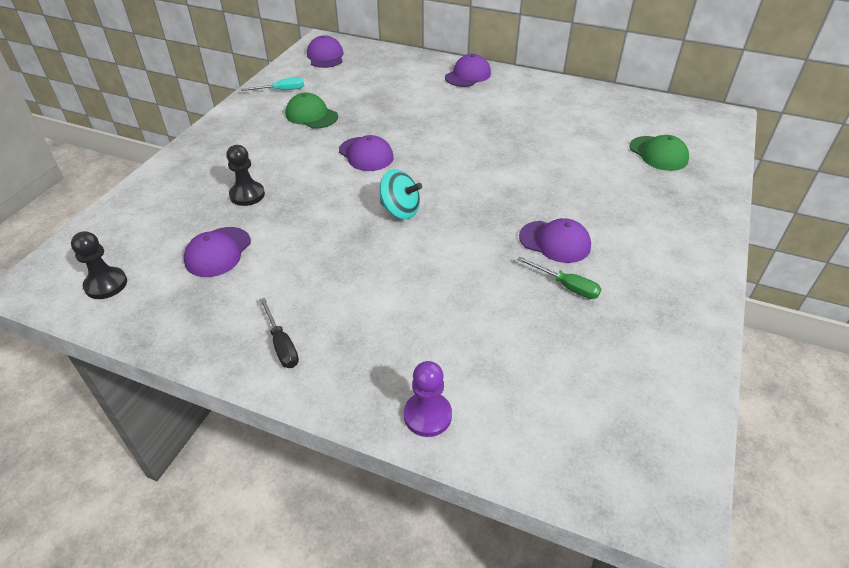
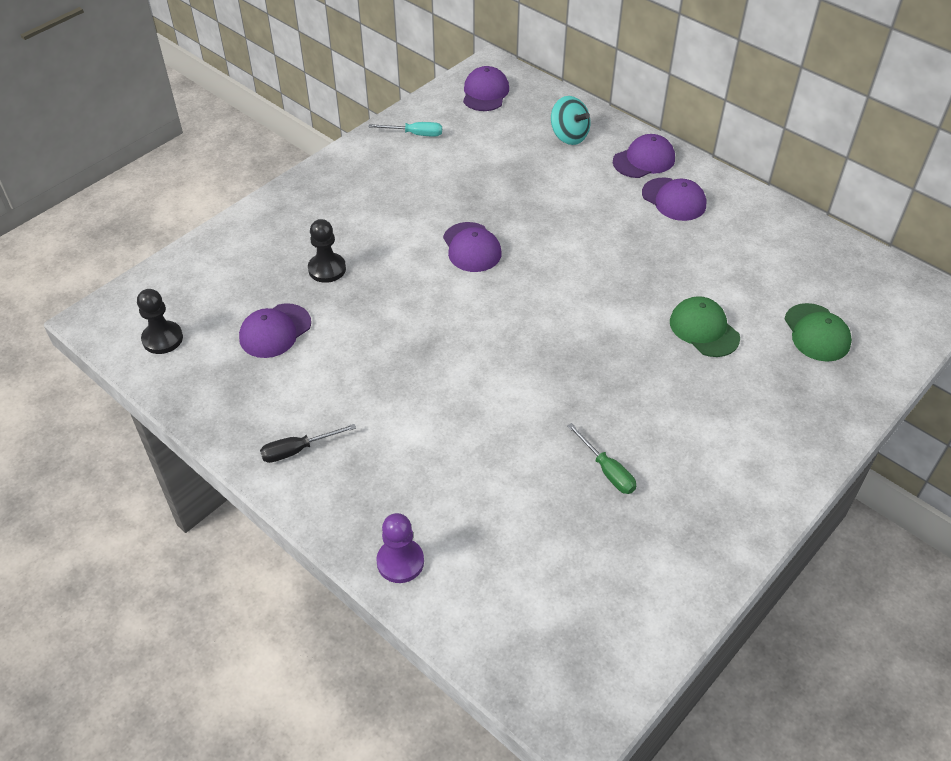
camera: 20 degrees right, 5 degrees up
black screwdriver [259,298,299,368] -> black screwdriver turned 75 degrees clockwise [260,424,356,463]
green cap [286,93,338,129] -> green cap moved to [670,296,740,357]
turquoise spinning top [380,169,422,219] -> turquoise spinning top moved to [551,96,590,145]
purple cap [519,218,591,263] -> purple cap moved to [642,177,706,221]

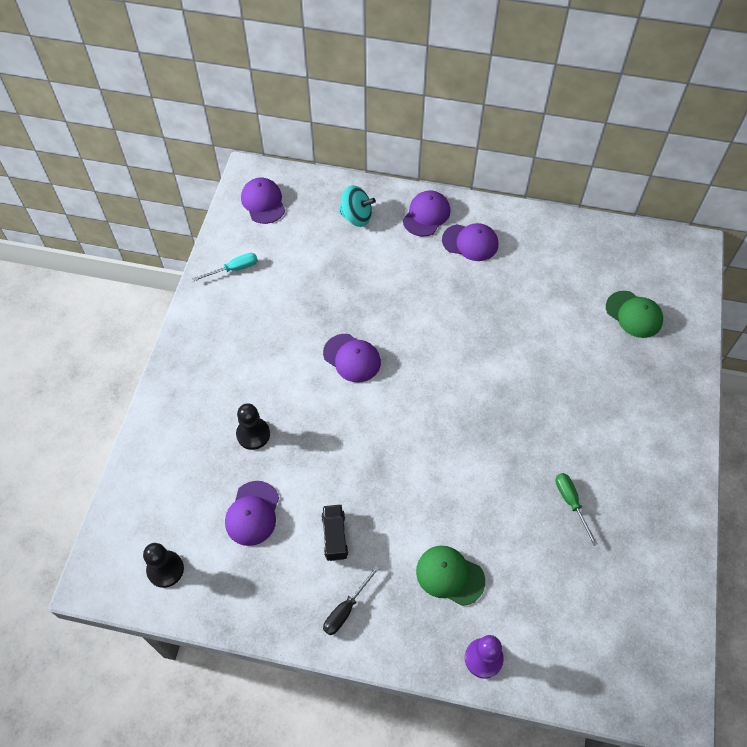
camera: 30 degrees left, 10 degrees up
green screwdriver [567,423,636,494] -> green screwdriver turned 135 degrees counterclockwise [555,473,598,546]
green cap [670,296,740,357] -> green cap moved to [416,546,485,606]
none -> black truck [321,504,348,561]

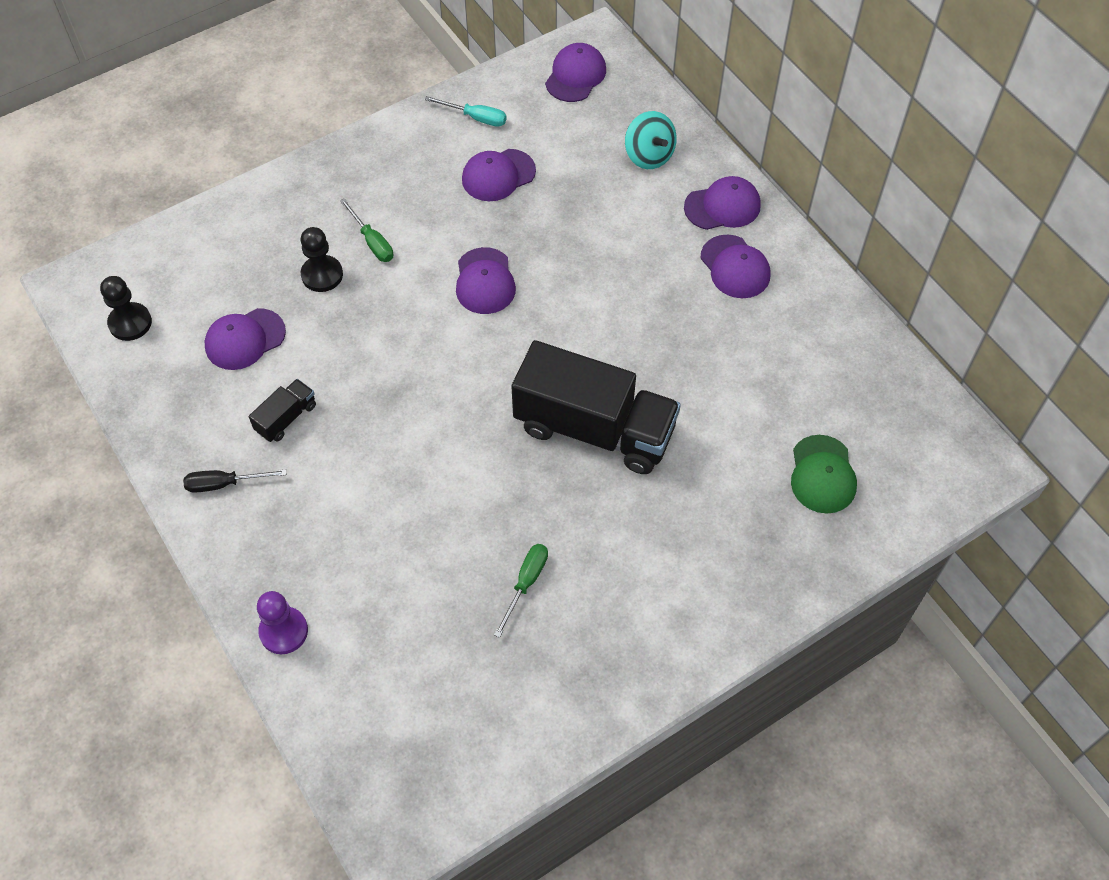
camera: 45 degrees right, 0 degrees up
green cap [416,546,485,606] -> none
none -> green screwdriver [340,198,393,262]
none -> purple cap [462,149,536,201]
none -> black truck [511,340,681,474]

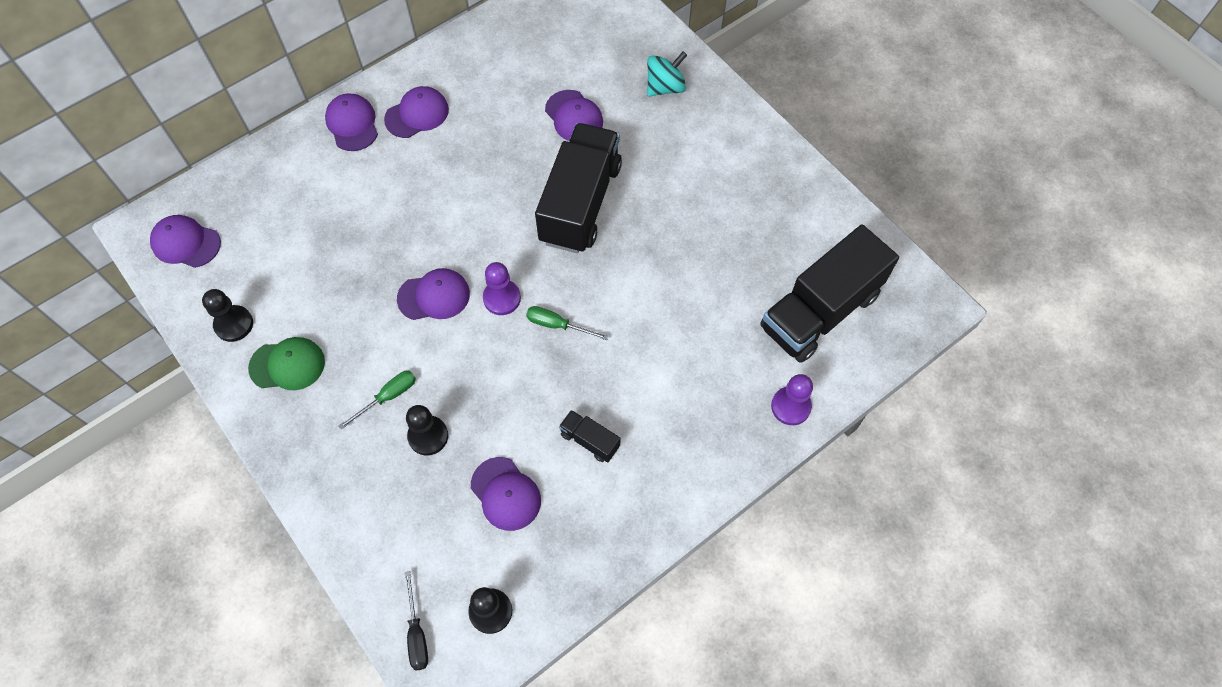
camera: 95 degrees left, 5 degrees up
black screwdriver [183,469,287,493] -> black screwdriver moved to [405,571,428,671]
turquoise screwdriver [425,96,507,127] -> black pawn [202,289,253,342]
purple cap [462,149,536,201] -> purple cap moved to [545,90,603,141]
green screwdriver [494,544,548,638] -> green screwdriver moved to [526,306,608,340]
turquoise spinning top [625,111,677,169] -> turquoise spinning top moved to [647,51,687,96]
green cap [791,435,857,514] -> green cap moved to [248,337,325,390]
none -> purple pawn [483,262,521,315]
none -> black truck [760,225,899,363]

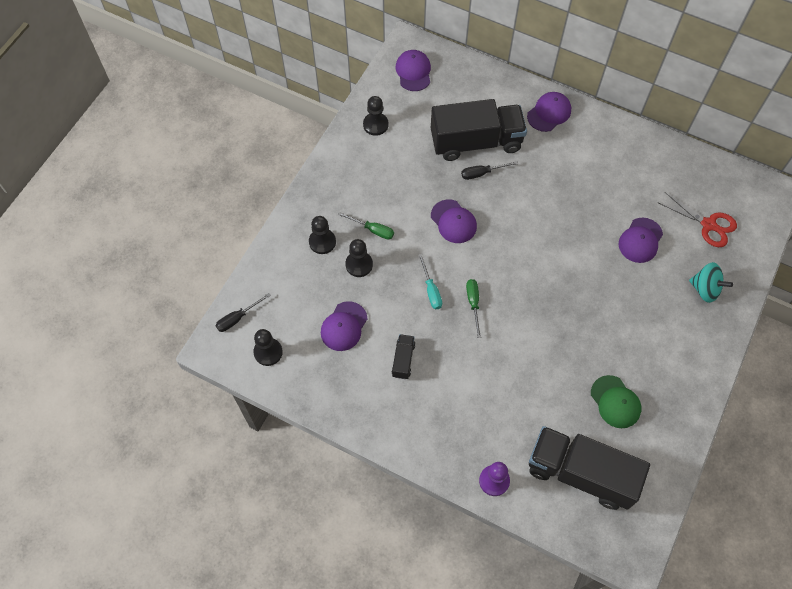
camera: 65 degrees right, 0 degrees up
green cap [248,337,325,390] -> green cap moved to [591,375,641,428]
purple cap [384,86,449,138] -> none
purple pawn [483,262,521,315] -> none
black truck [535,123,622,253] -> black truck moved to [431,99,527,161]
none -> black pawn [309,216,336,254]
none -> turquoise screwdriver [419,254,442,309]
none -> black screwdriver [461,161,518,180]
none -> red scissors [659,192,737,247]

